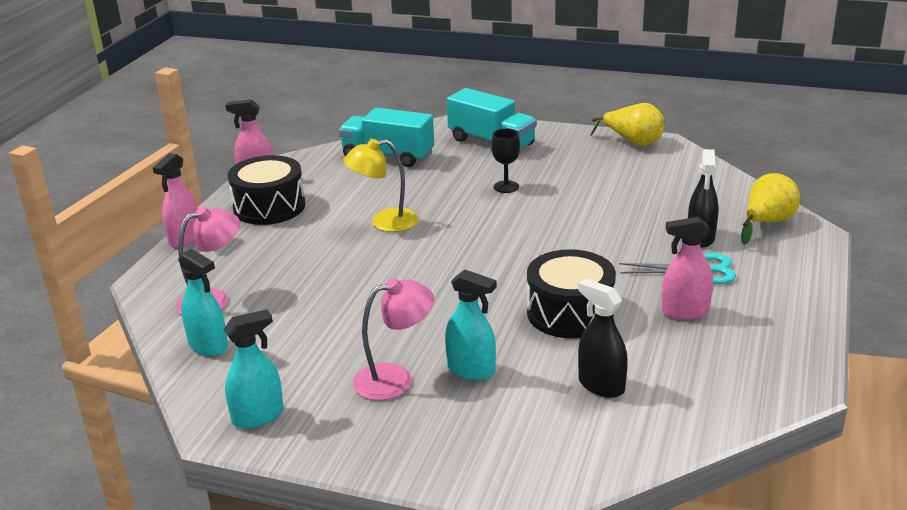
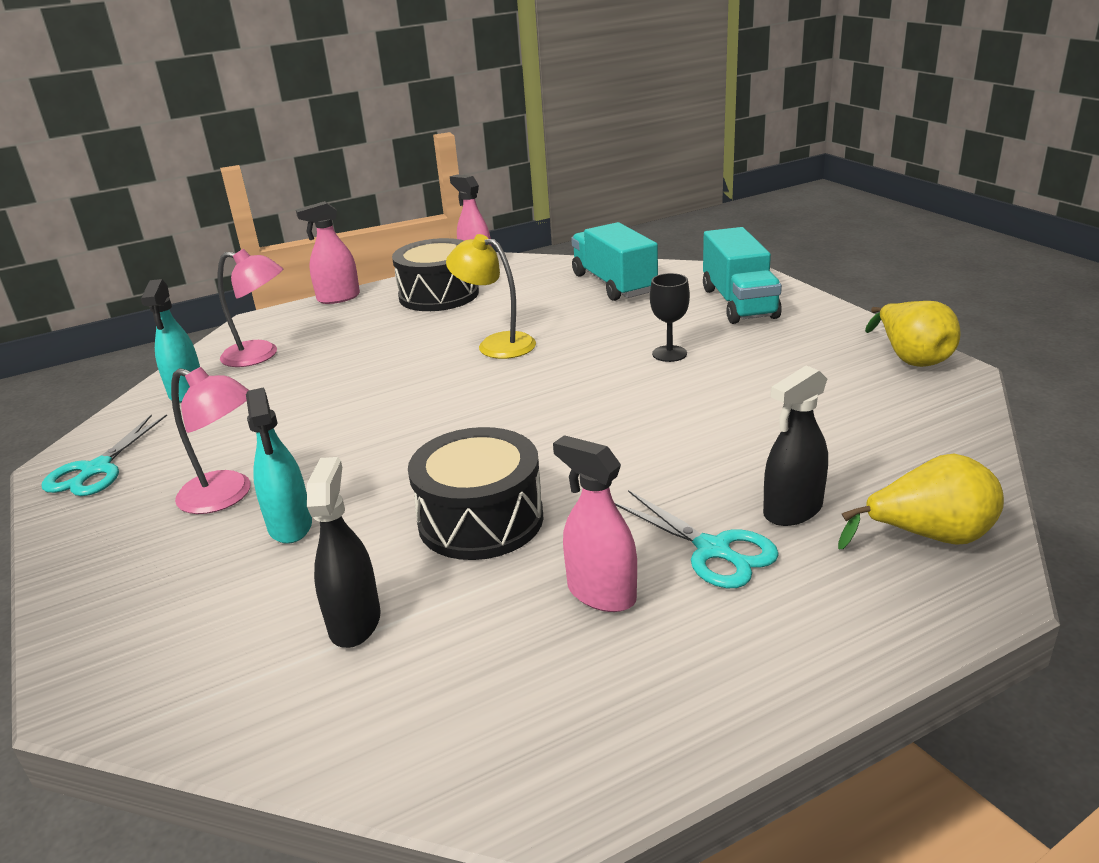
camera: 45 degrees right, 0 degrees up
turquoise spray bottle [224,309,283,429] -> turquoise scissors [42,414,167,496]

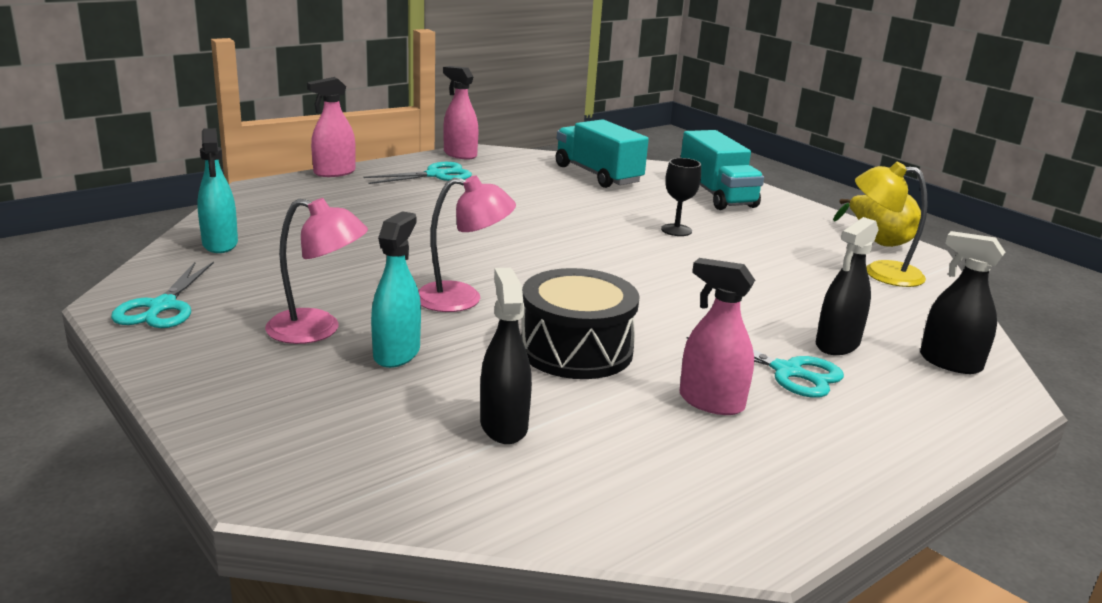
camera: 15 degrees left, 5 degrees down
pink lamp [217,249,283,367] -> pink lamp moved to [418,176,516,312]
turquoise spray bottle [246,387,312,544] -> turquoise spray bottle turned 135 degrees counterclockwise [371,211,421,368]
black drum [392,238,479,311] -> turquoise scissors [363,162,472,184]
yellow lamp [446,234,536,359] -> yellow lamp moved to [855,162,928,287]
yellow pear [838,454,1004,549] -> black spray bottle [920,231,1005,374]

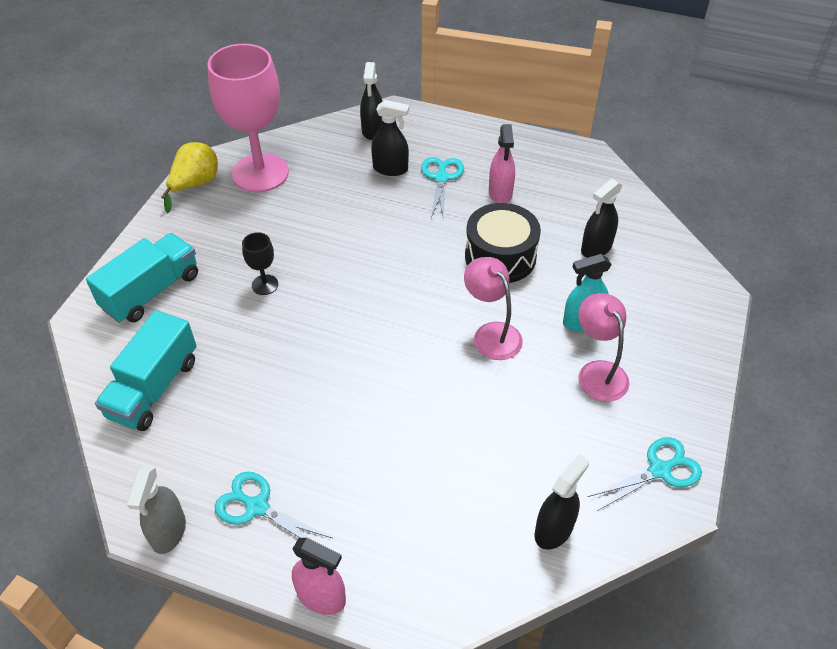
camera: 120 degrees left, 25 degrees up
turquoise spray bottle [197,128,238,253] -> black spray bottle [535,454,589,550]
pink spray bottle [443,66,479,160] -> grey spray bottle [126,466,186,554]
yellow lamp [855,162,928,287] -> pink goblet [207,44,289,192]

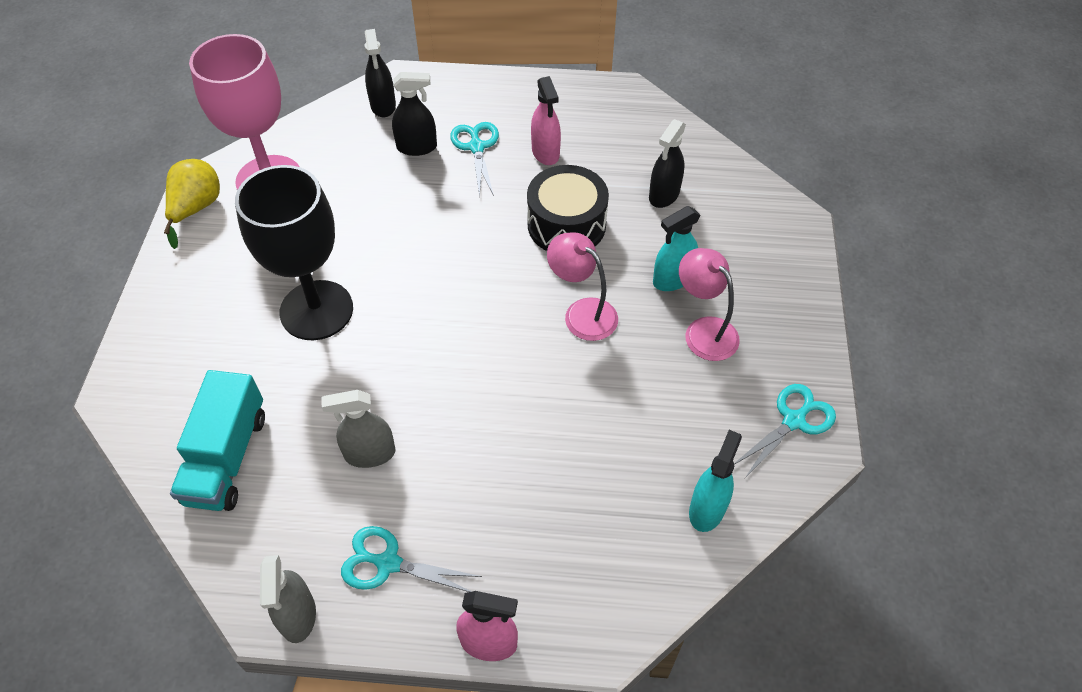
camera: 15 degrees left, 5 degrees up
turquoise truck [86,233,198,323] -> none
black goblet [242,232,278,295] -> black goblet [235,165,353,340], size x2.38
black spray bottle [535,454,589,550] -> turquoise spray bottle [689,430,742,532]
none -> grey spray bottle [321,390,395,468]

